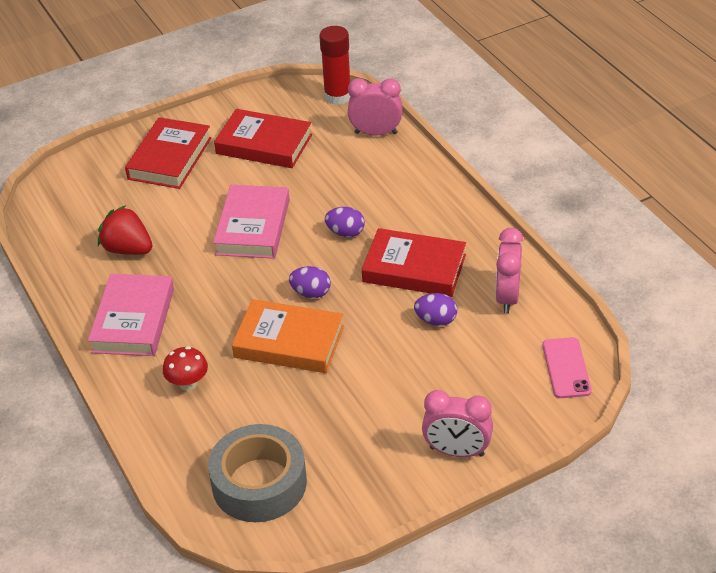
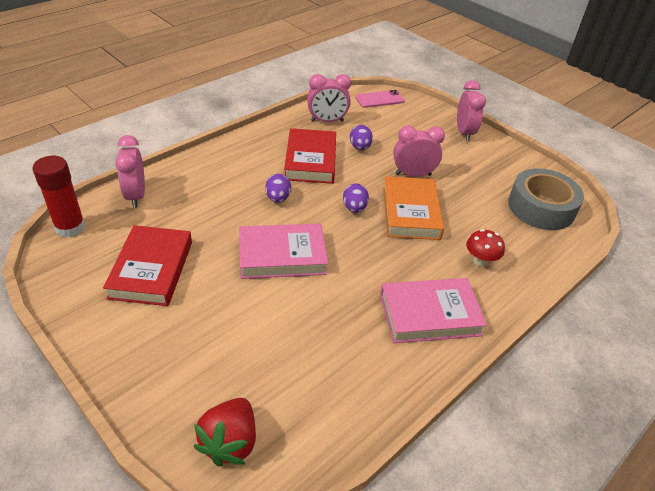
camera: 110 degrees left, 0 degrees up
red strawberry [98,205,152,255] -> red strawberry moved to [194,398,256,467]
red book [125,117,211,189] -> none
none -> pink clock [393,125,445,177]

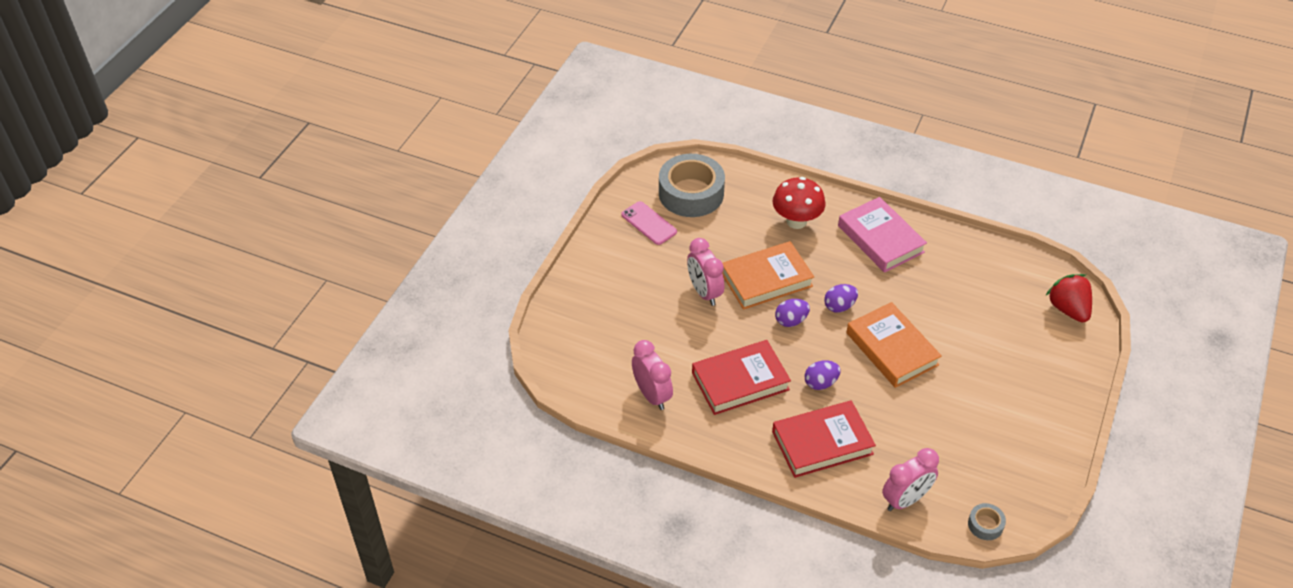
camera: 110 degrees left, 5 degrees up
red glue stick [33,156,86,237] -> grey tape [968,503,1006,540]
red book [103,225,192,306] -> red book moved to [772,400,876,478]
red strawberry [194,398,256,467] -> red strawberry turned 105 degrees counterclockwise [1046,274,1092,323]
pink book [239,224,328,279] -> orange book [846,302,942,388]
purple egg [350,125,373,150] -> purple egg moved to [824,284,858,313]
pink phone [355,90,405,108] -> pink phone moved to [621,201,677,245]
pink clock [457,80,486,141] -> none
red mushroom [466,229,505,267] -> red mushroom [773,177,826,229], size x1.54

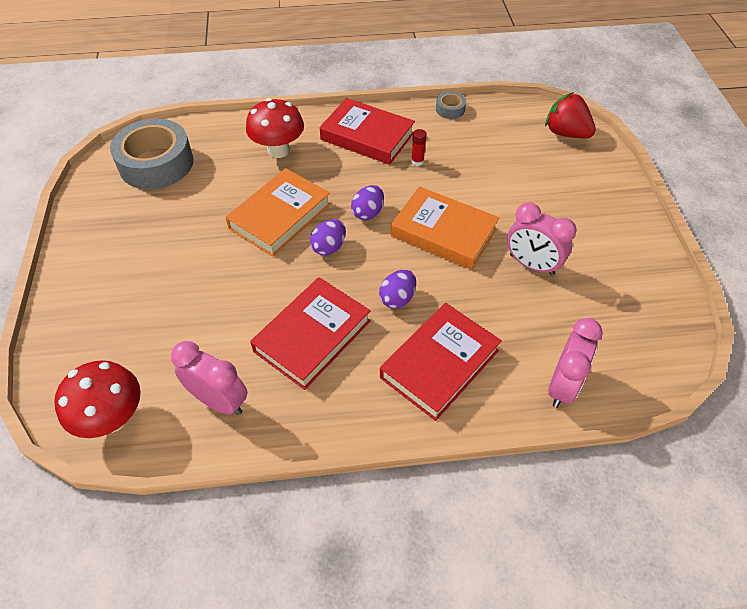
camera: 30 degrees left, 5 degrees up
pink phone [621,201,677,245] -> none
pink clock [687,238,724,306] -> pink clock moved to [507,202,576,276]
pink book [838,197,927,273] -> red book [319,98,415,165]
grey tape [968,503,1006,540] -> grey tape moved to [436,91,466,119]
none -> red mushroom [54,360,141,438]
none -> red glue stick [411,129,427,166]

